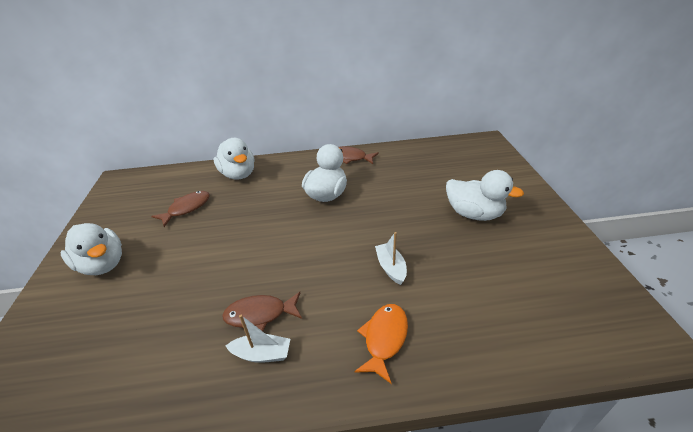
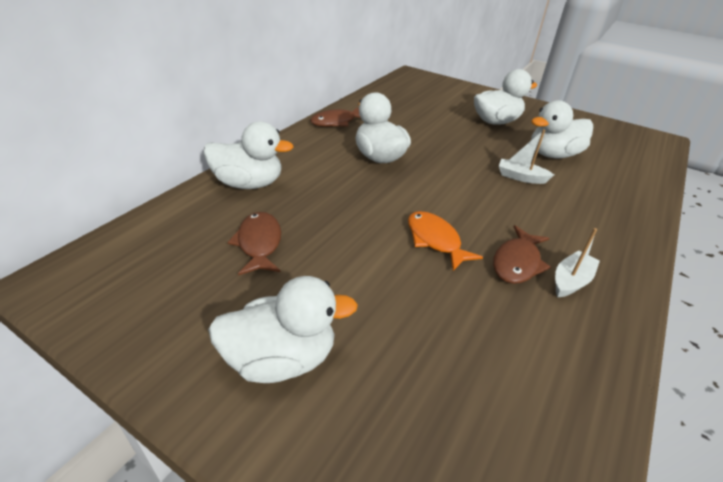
camera: 55 degrees left, 0 degrees up
orange fish [354,304,408,384] -> orange fish moved to [408,211,483,271]
none -> white duck [531,100,593,159]

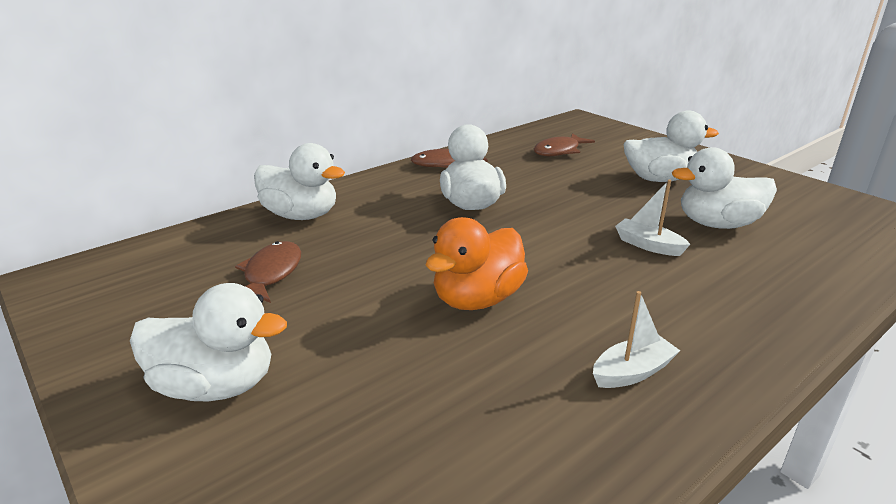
camera: 20 degrees right, 10 degrees down
orange fish [408,211,483,271] -> orange duck [426,217,528,310]
brown fish [493,225,551,284] -> brown fish moved to [534,133,595,156]

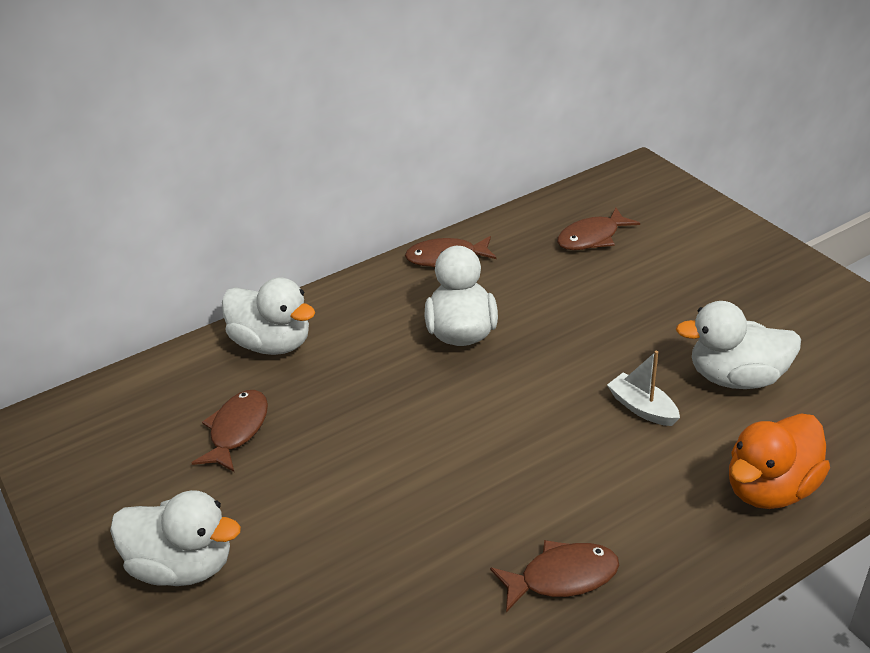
camera: 10 degrees right, 10 degrees up
orange duck [426,217,528,310] -> orange duck moved to [729,413,830,509]
white boat [593,291,680,388] -> brown fish [490,540,619,612]
white duck [624,110,719,182] -> none

